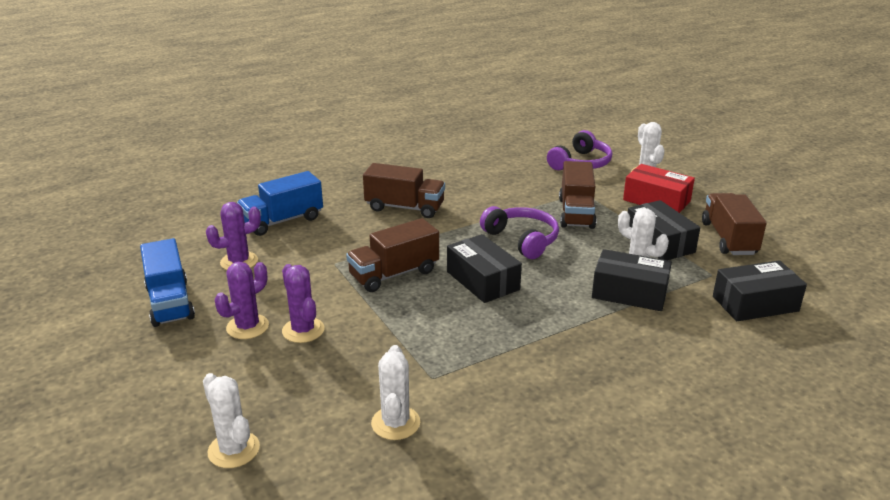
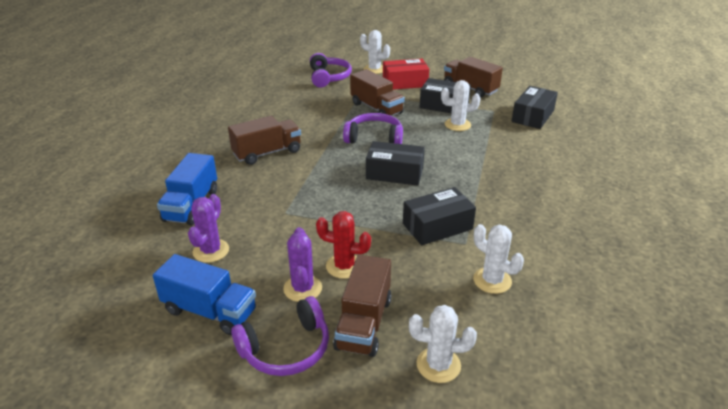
camera: 45 degrees left, 5 degrees up
purple cactus [282,264,324,343] -> red cactus [316,211,371,279]
brown truck [346,218,439,292] -> brown truck moved to [333,255,392,357]
black box [592,249,672,311] -> black box moved to [403,187,476,245]
none -> purple headphones [231,296,329,376]

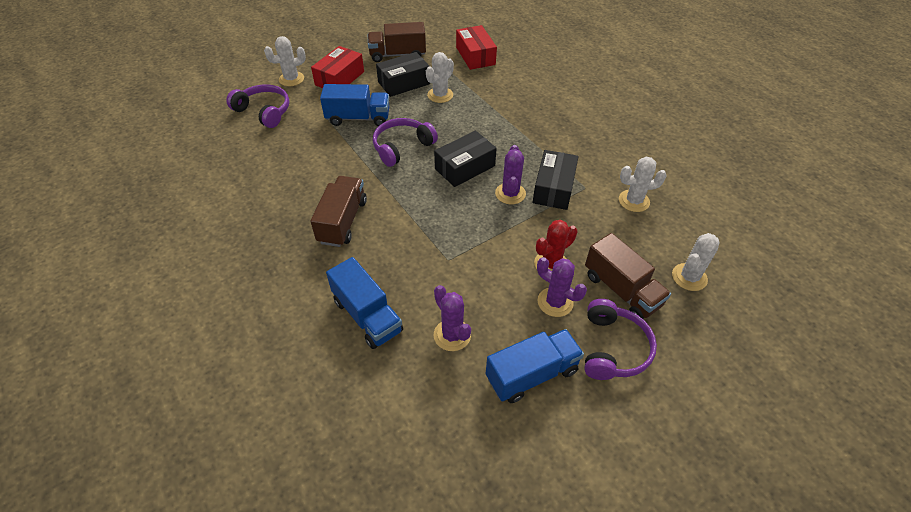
camera: 50 degrees left, 15 degrees up
brown truck [350,69,405,116] -> blue truck [320,84,389,126]
black box [512,86,558,129] -> red box [456,25,497,70]
none -> purple cactus [495,145,526,204]

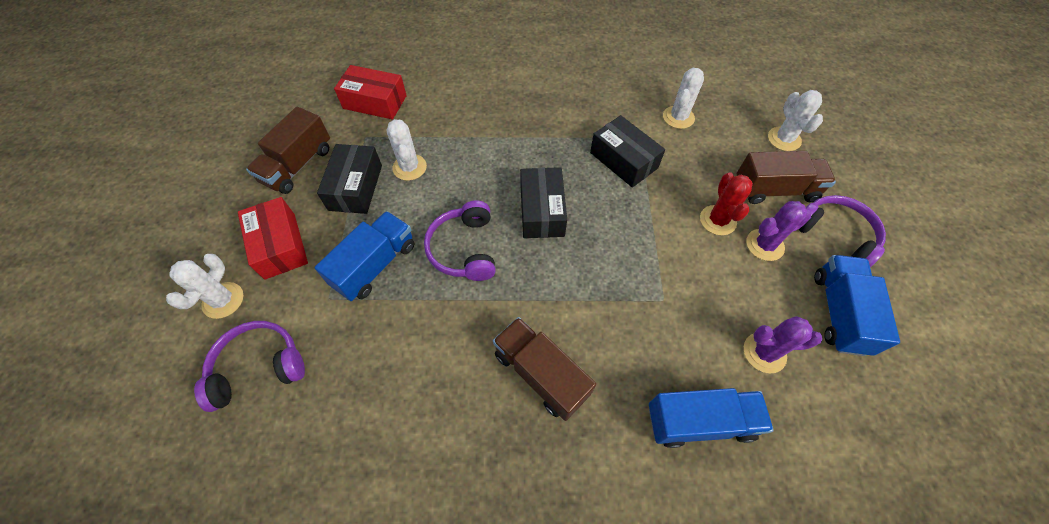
camera: 55 degrees left, 10 degrees up
purple cactus [495,145,526,204] -> none

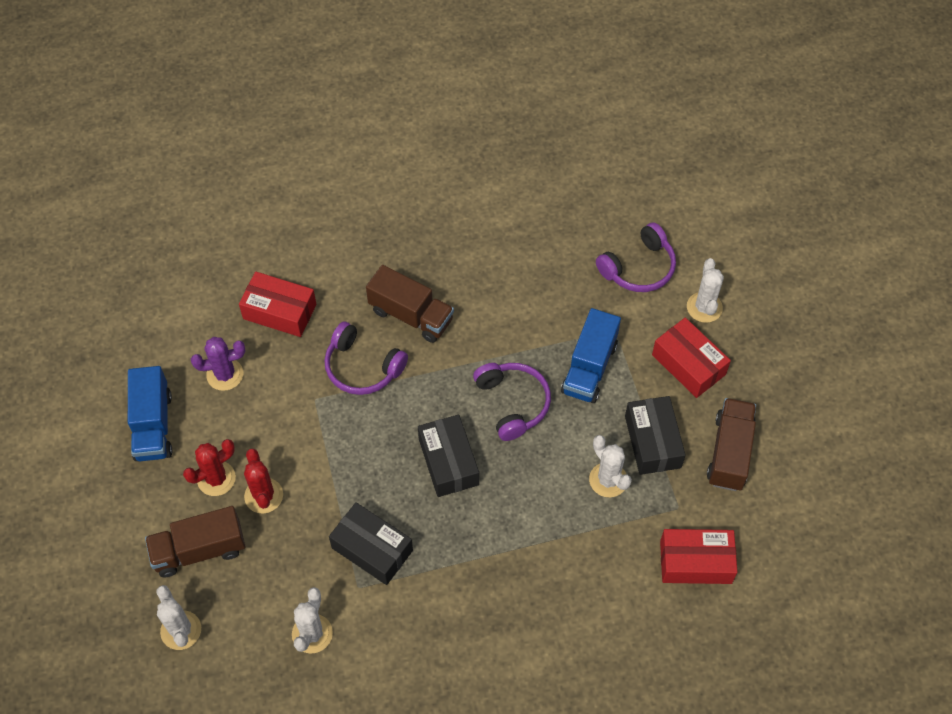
camera: 165 degrees right, 0 degrees up
blue truck [649,388,774,448] -> red box [239,272,316,337]
purple cactus [746,201,811,261] -> red cactus [183,439,236,496]
purple headphones [799,195,886,267] -> purple headphones moved to [324,322,408,395]

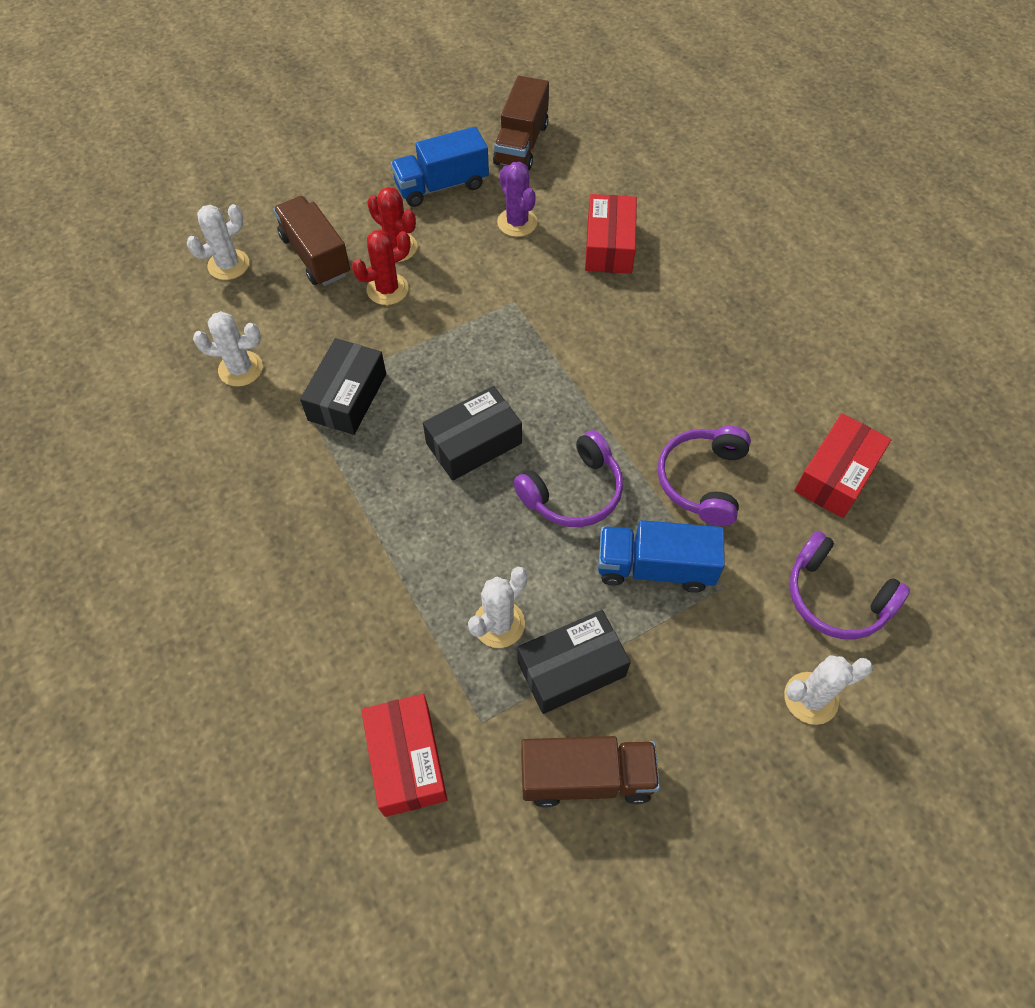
camera: 75 degrees right, 0 degrees up
purple headphones [324,322,408,395] -> purple headphones moved to [658,426,751,526]
brown truck [366,265,454,343] -> brown truck moved to [493,76,549,171]
red box [652,318,731,398] -> red box moved to [794,414,892,518]

